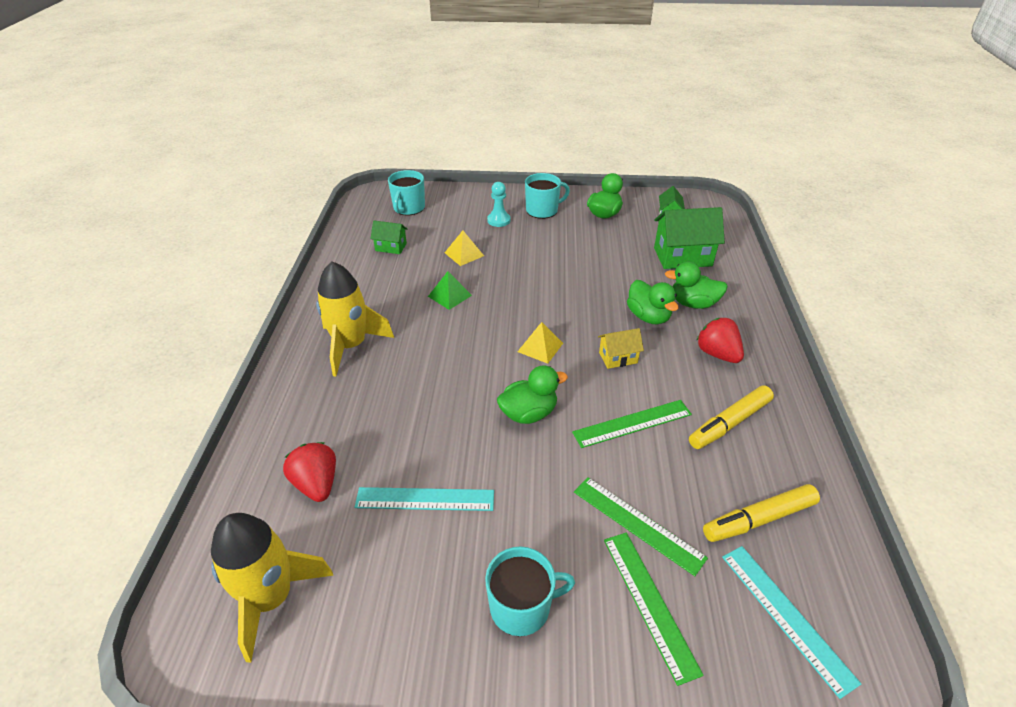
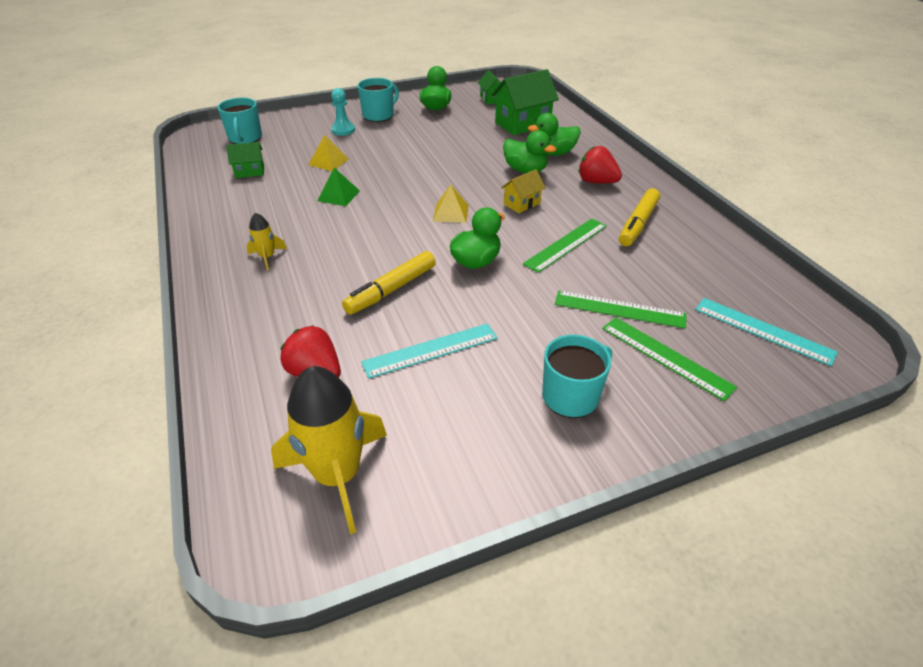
camera: 25 degrees left, 0 degrees up
yellow rocket [316,261,394,376] -> yellow rocket [246,213,287,270], size x0.48
yellow marker [703,484,820,542] -> yellow marker moved to [342,251,436,315]

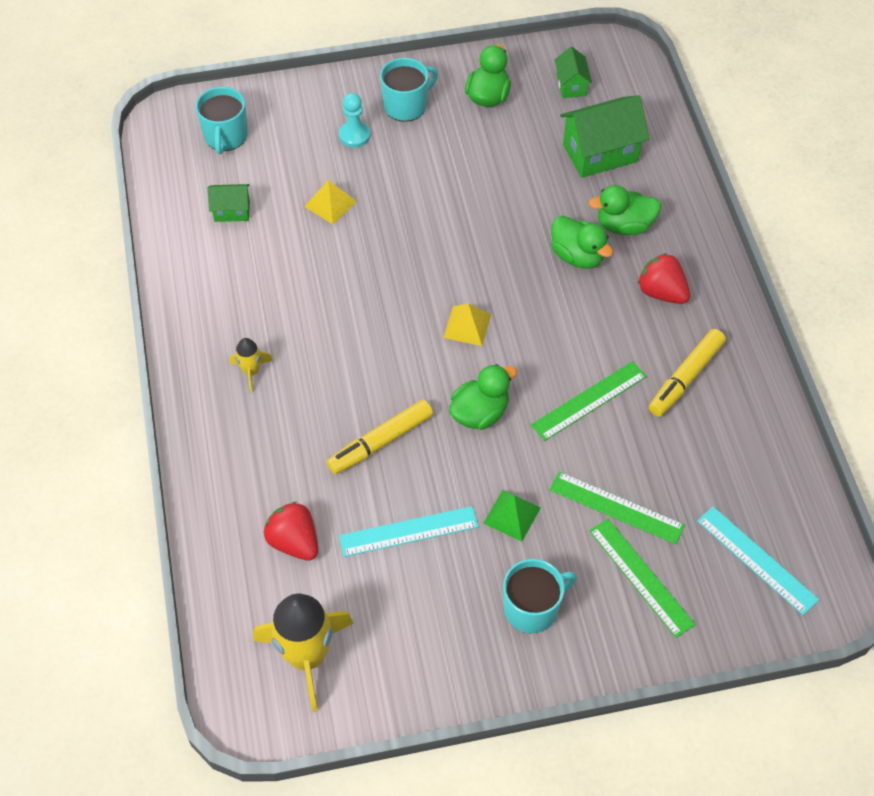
camera: 10 degrees right, 15 degrees up
green pyramid [317,168,360,206] -> green pyramid moved to [483,490,541,542]
yellow house [501,169,545,213] -> none

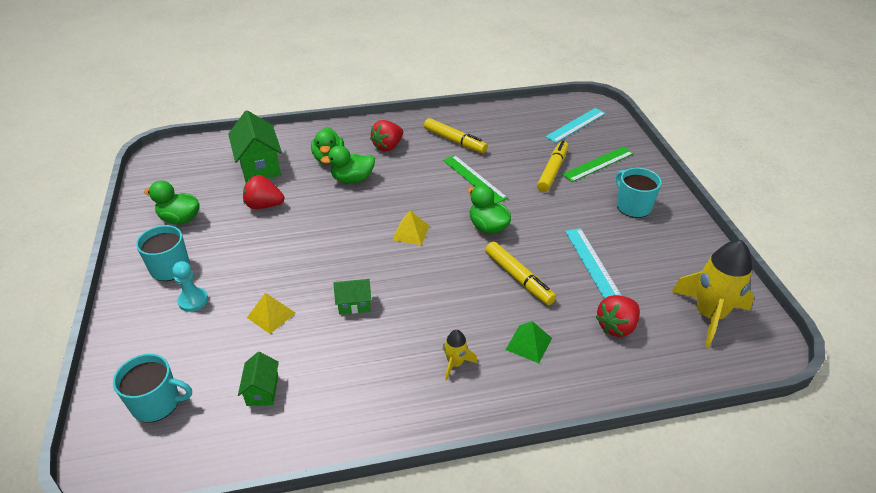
camera: 90 degrees left, 15 degrees down
green pyramid [483,490,541,542] -> green pyramid moved to [506,321,552,363]
green ruler [550,471,685,544] -> yellow marker [537,140,568,192]
green duck [551,216,613,269] -> green duck turned 150 degrees counterclockwise [320,145,375,183]
green house [555,47,592,98] -> green house moved to [333,279,371,315]
none -> red strawberry [243,175,284,209]

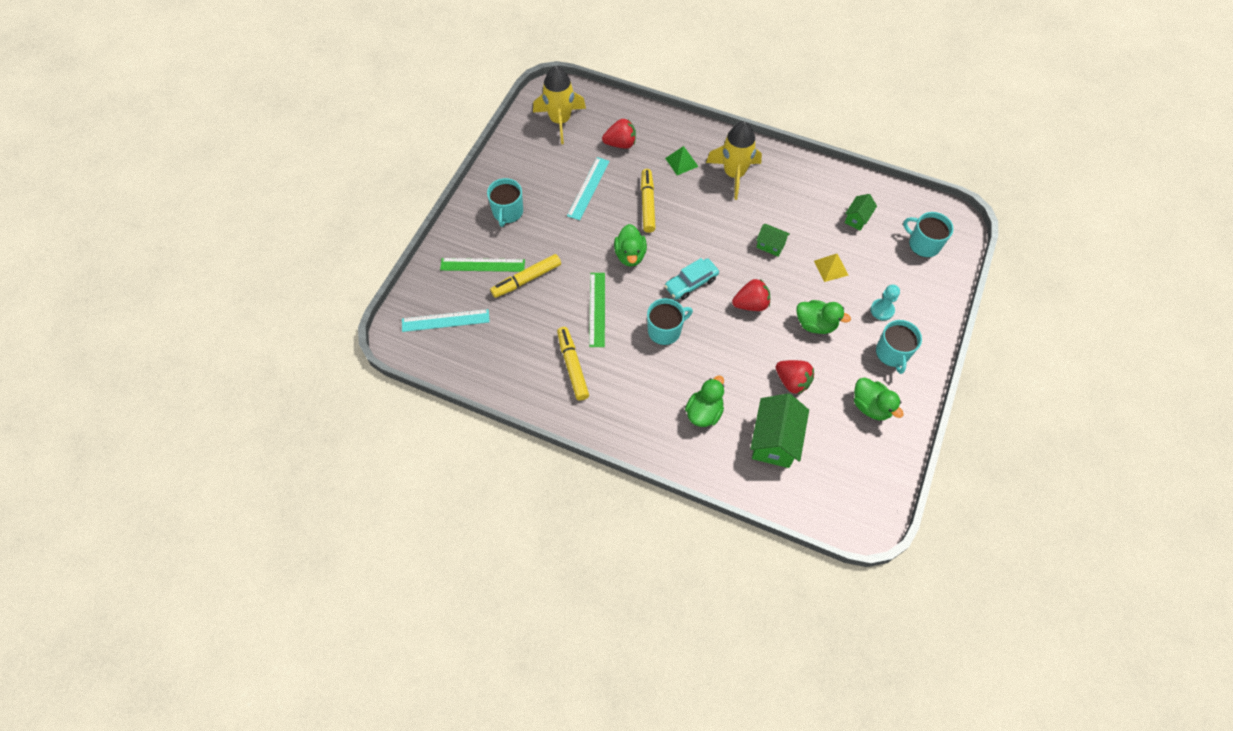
camera: 145 degrees left, 20 degrees up
green duck [320,145,375,183] -> green duck moved to [797,300,851,334]
red strawberry [370,120,403,152] -> red strawberry moved to [732,279,770,311]
yellow pyramid [392,210,429,245] -> turquoise car [665,258,719,300]
yellow rocket [442,330,478,381] -> yellow rocket [706,121,762,200], size x2.09
none -> turquoise mug [647,298,693,345]

